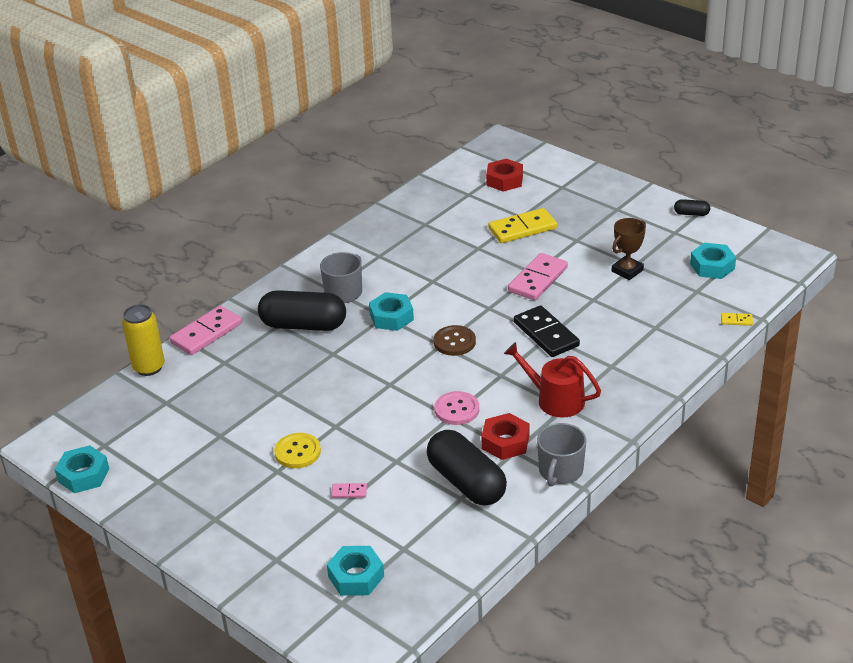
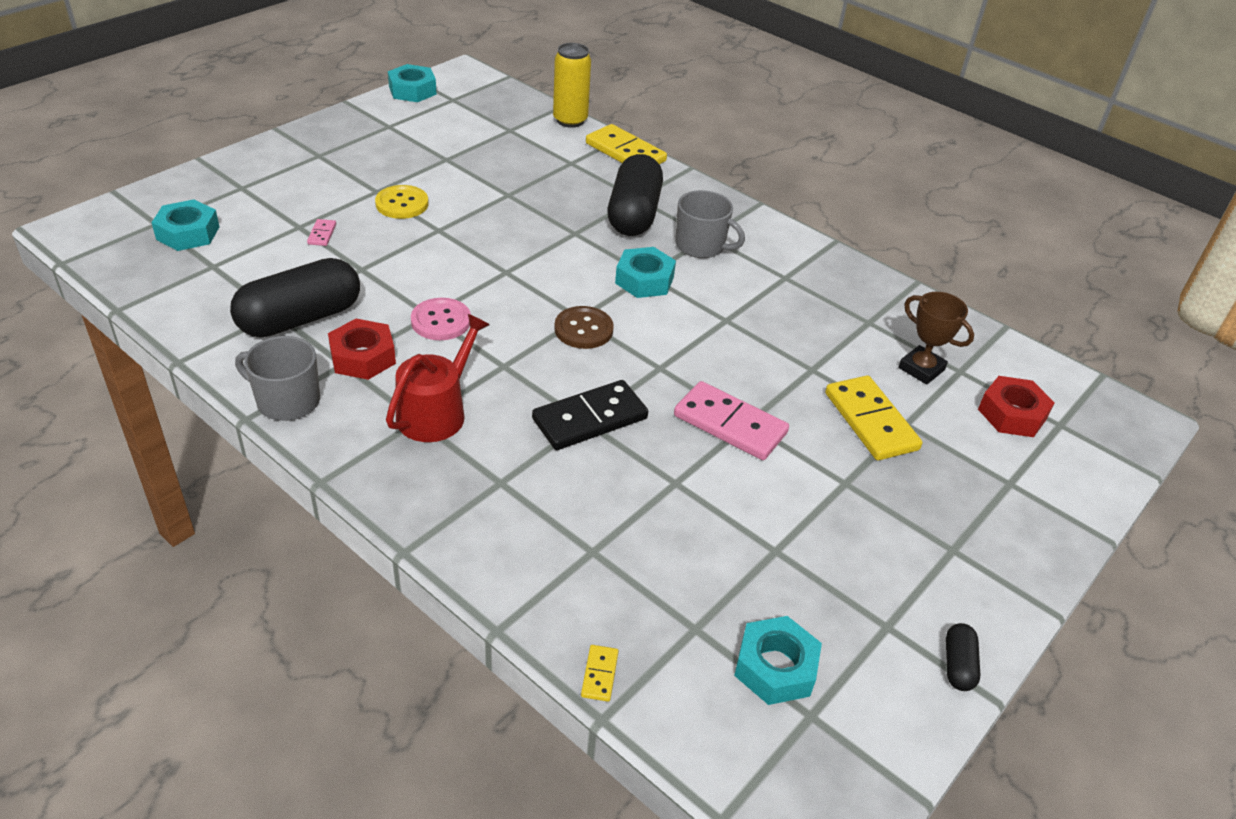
camera: 85 degrees right, 5 degrees up
pink domino [170,305,242,355] -> yellow domino [586,124,667,164]
brown trophy [612,218,646,280] -> brown trophy moved to [898,292,974,385]

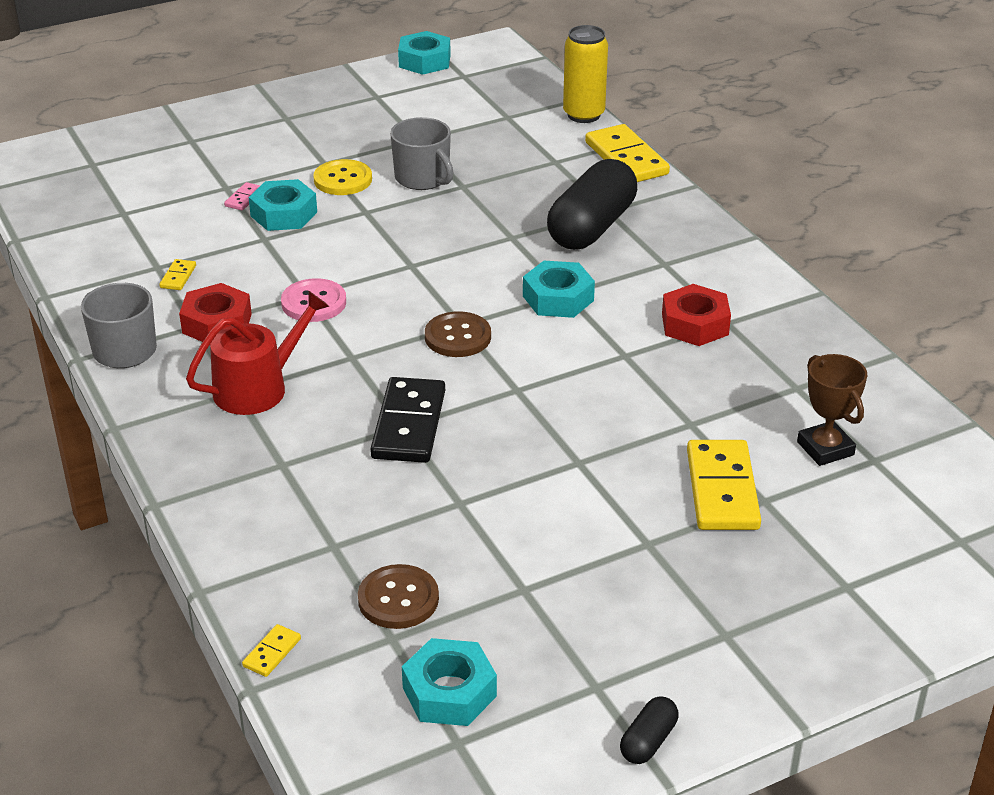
camera: 25 degrees right, 5 degrees down
turquoise nut [151,199,220,251] -> turquoise nut moved to [249,179,317,231]
black capsule [230,258,360,338] -> yellow domino [159,259,196,290]
black domino [532,380,648,450] -> black domino turned 75 degrees counterclockwise [370,377,445,463]
pink domino [674,381,789,460] -> none
grey mug [675,190,745,258] -> grey mug moved to [390,117,454,190]
red nut [978,376,1055,437] -> red nut moved to [662,284,731,346]
none -> brown button [358,564,439,629]

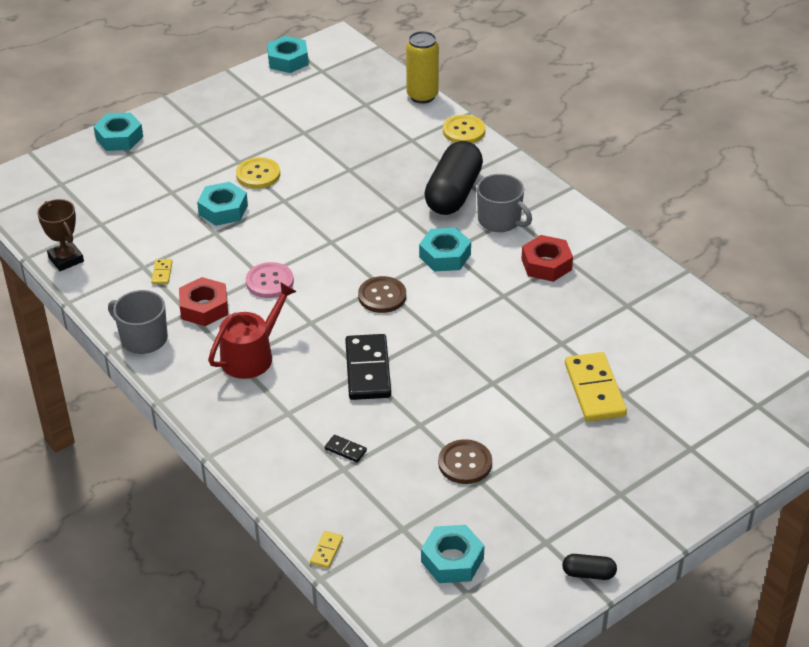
camera: 10 degrees left, 5 degrees up
pink domino [224,182,260,211] -> none
brown button [358,564,439,629] -> brown button moved to [438,439,492,484]
grey mug [390,117,454,190] -> grey mug moved to [477,174,532,232]
yellow domino [585,124,670,182] -> yellow button [443,115,486,143]
black capsule [620,696,679,764] -> black capsule turned 75 degrees clockwise [562,554,617,580]
brown trophy [797,354,867,466] -> brown trophy moved to [37,199,84,271]
none -> turquoise nut [94,112,143,151]
none -> black domino [325,435,367,462]

